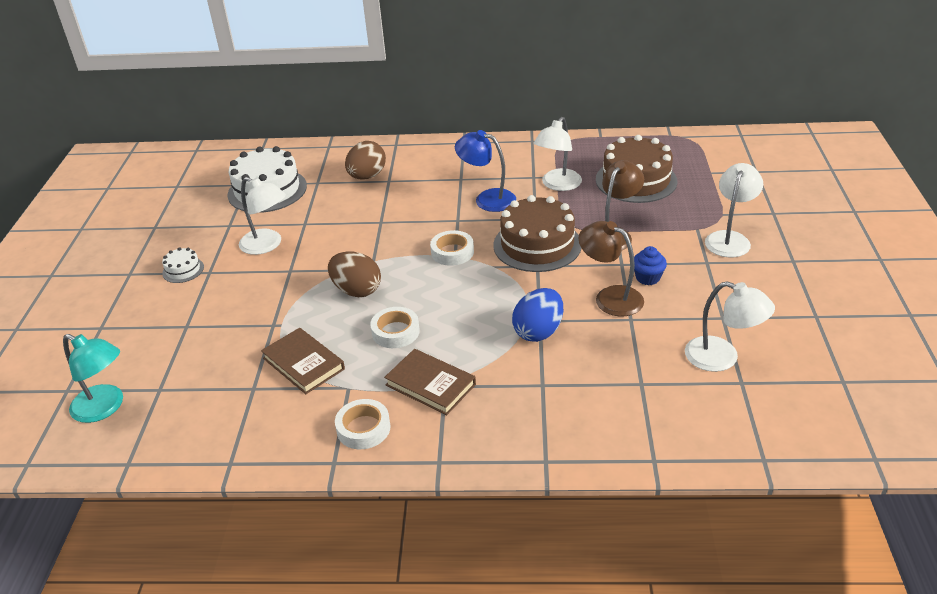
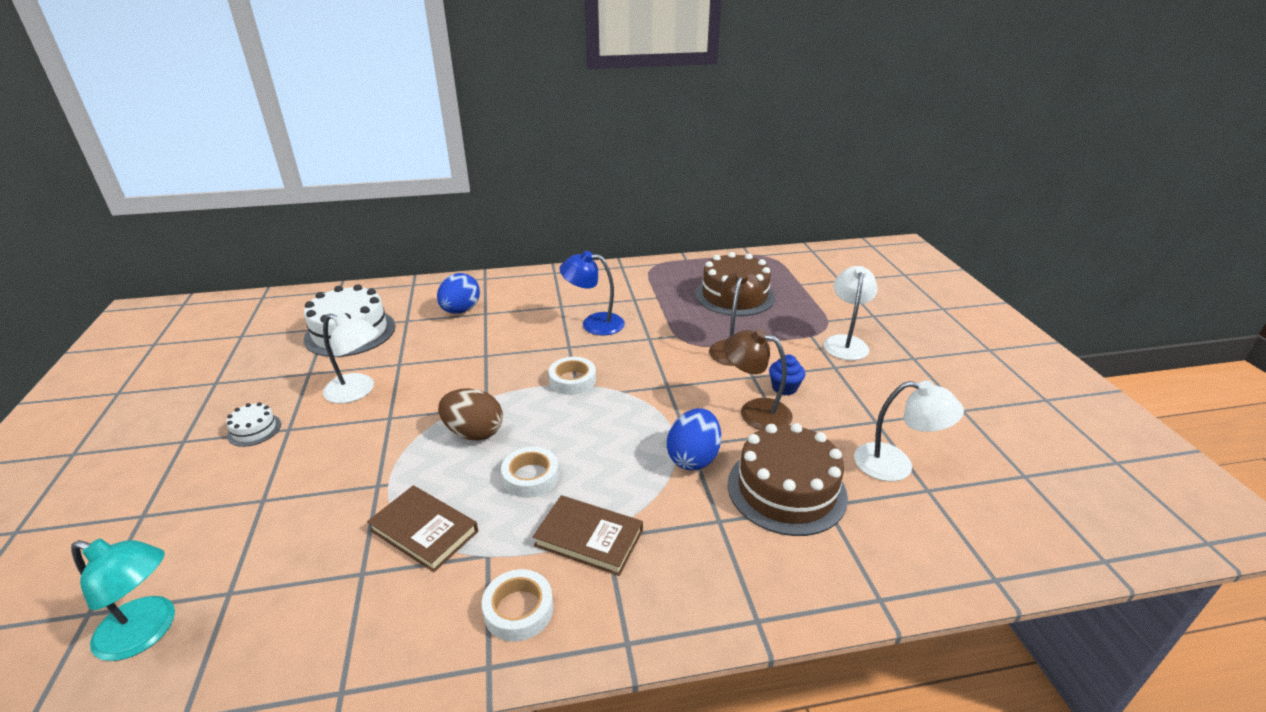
camera: 15 degrees left, 5 degrees down
brown egg [345,141,386,180] -> blue egg [437,273,480,314]
brown cake [494,195,581,272] -> brown cake moved to [728,423,848,536]
white lamp [534,117,582,191] -> none

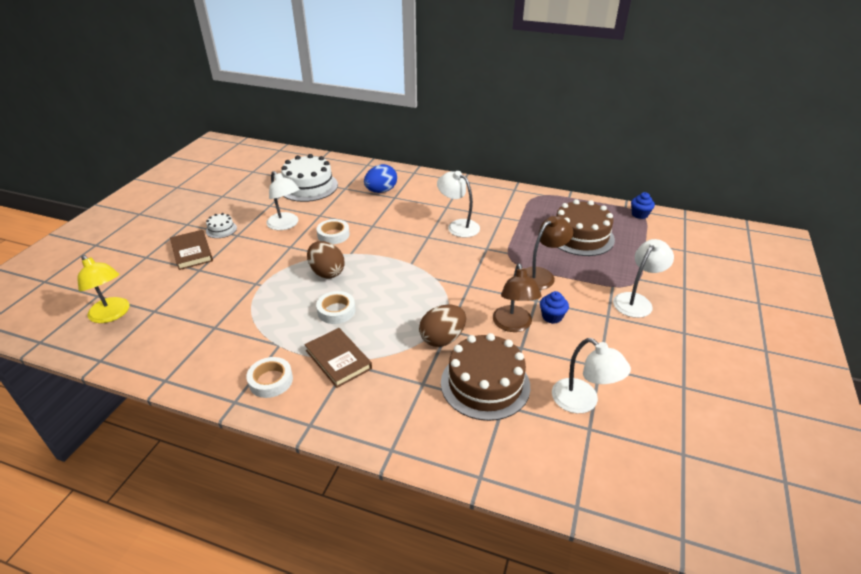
camera: 30 degrees right, 5 degrees up
turquoise lamp [71,539,175,661] -> yellow lamp [77,255,129,323]
brown book [367,485,478,572] -> brown book moved to [170,230,213,270]
white tape [549,357,596,395] -> white tape moved to [316,219,350,244]
blue lamp [560,251,625,335] -> white lamp [437,171,480,238]
blue egg [667,408,721,470] -> brown egg [419,304,466,347]
brown lamp [723,329,793,430] -> brown lamp turned 150 degrees counterclockwise [493,263,542,332]
none -> blue cupcake [631,192,655,219]

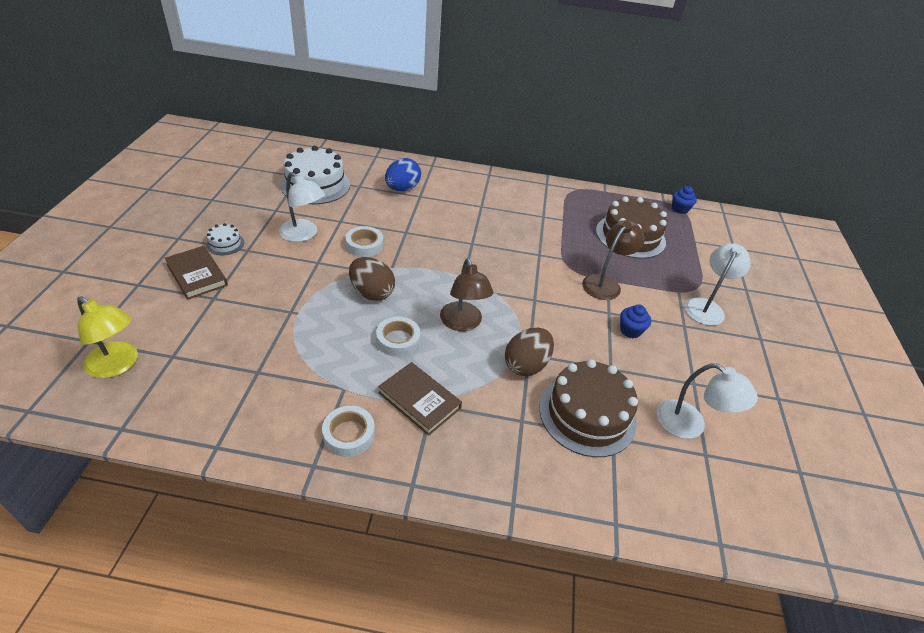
camera: 15 degrees left, 5 degrees up
white lamp [437,171,480,238] -> none
brown lamp [493,263,542,332] -> brown lamp moved to [440,258,493,331]

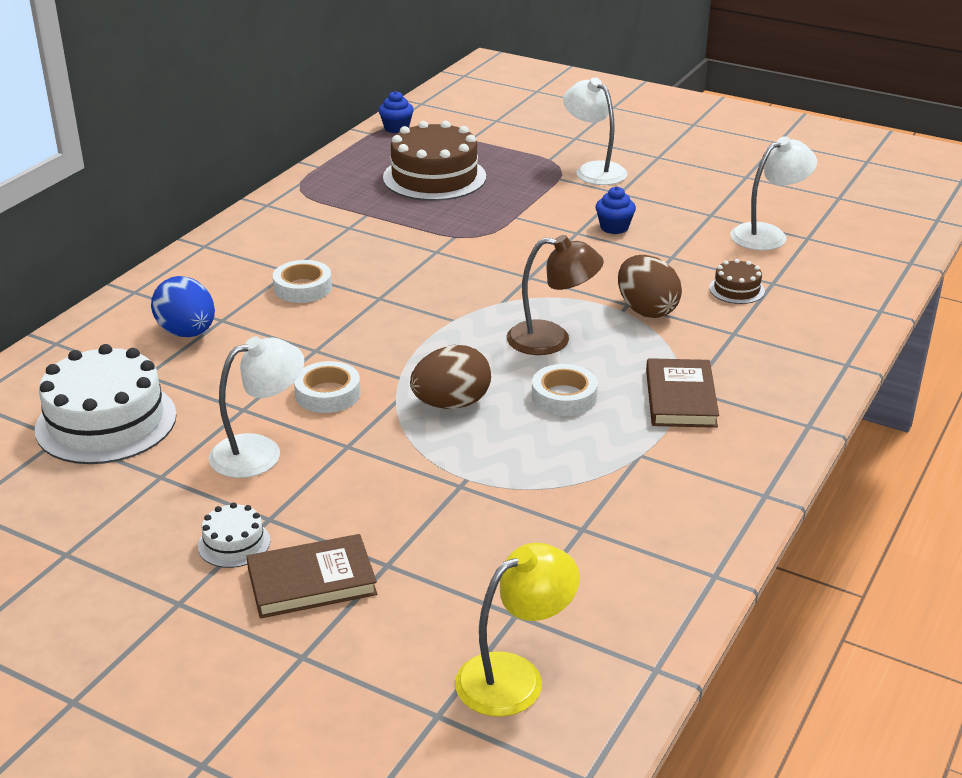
camera: 65 degrees left, 10 degrees down
white tape [322,406,375,457] -> white tape moved to [273,260,332,303]
brown book [378,362,462,436] -> brown book turned 60 degrees counterclockwise [646,358,719,428]
brown cake [539,359,638,457] -> brown cake [709,259,765,304], size x0.46
brown lamp [582,220,645,300] -> none

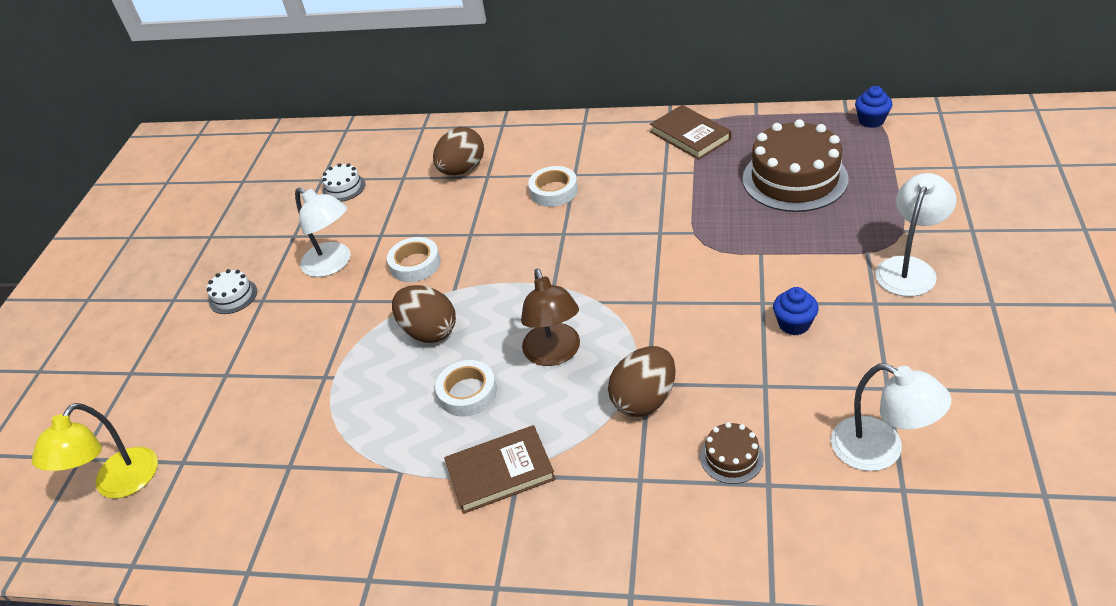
camera: 75 degrees right, 10 degrees up
white cake [35,344,177,464] -> white cake [322,163,365,202], size x0.46
blue egg [151,276,215,337] -> brown egg [433,127,484,175]
brown book [246,534,377,618] -> brown book moved to [650,105,731,160]
yellow lamp [455,543,580,717] -> yellow lamp turned 75 degrees clockwise [32,403,158,499]

